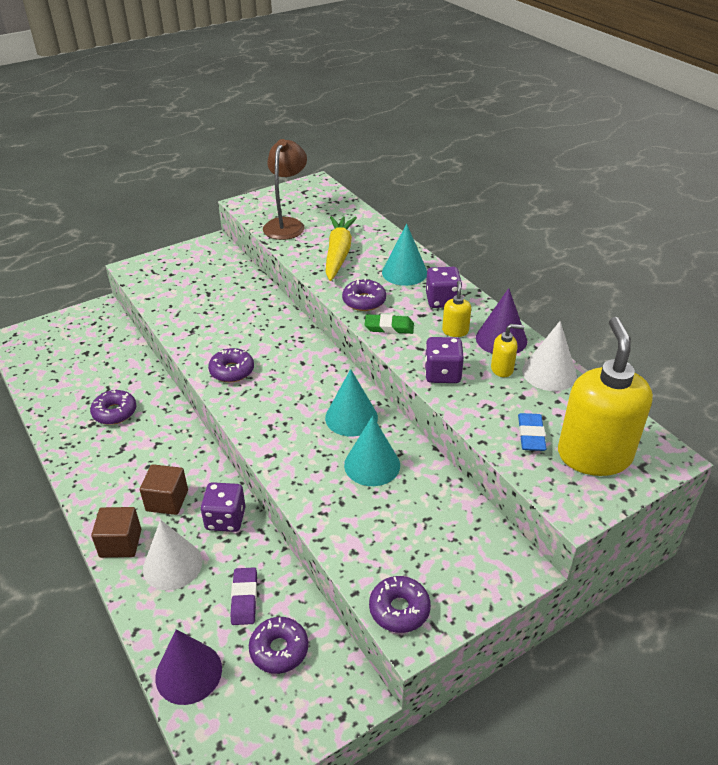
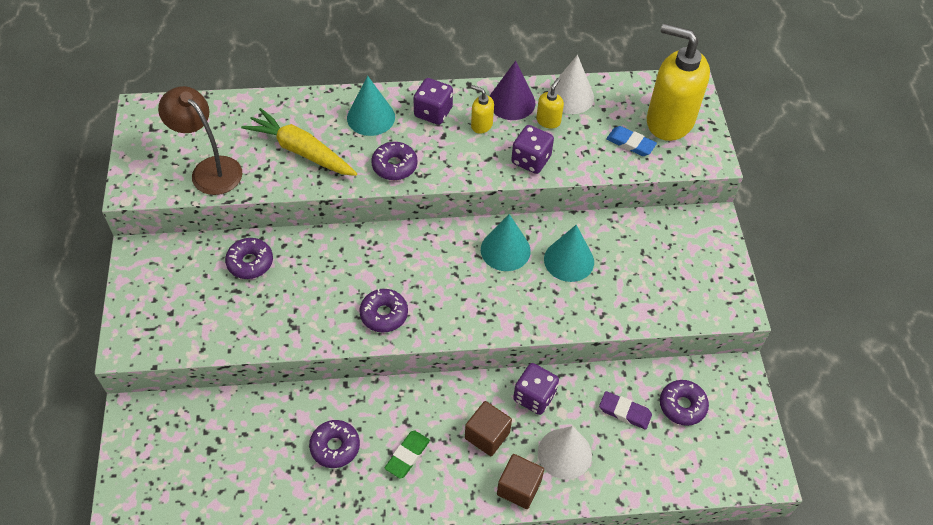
camera: 65 degrees left, 15 degrees up
purple cone [155,629,222,705] -> none
green eraser [365,314,414,334] -> green eraser moved to [384,430,430,479]
purple donut [369,576,431,633] -> purple donut moved to [225,238,273,279]

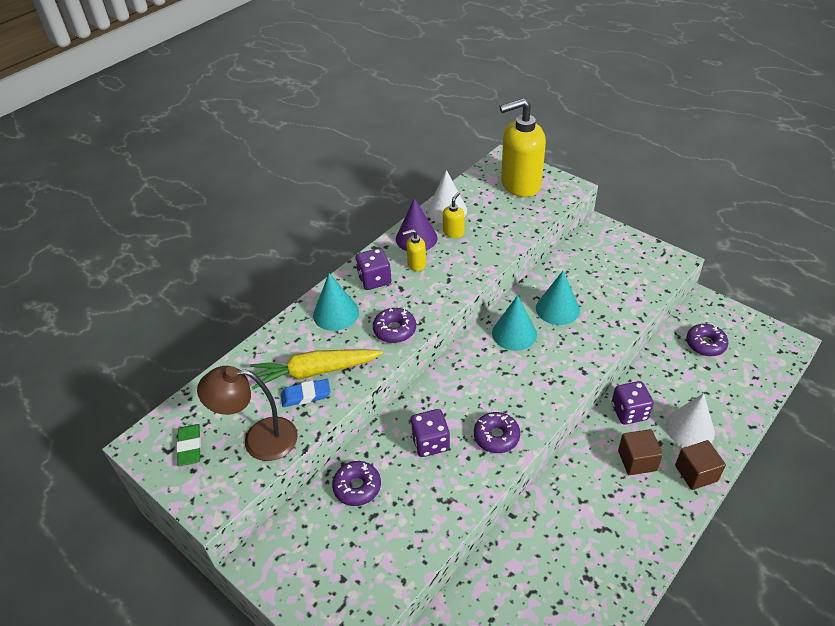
camera: 40 degrees left, 10 degrees down
purple donut [309,420,360,468] -> none
green eraser [384,430,430,479] -> green eraser moved to [177,424,201,466]
purple dice [511,125,554,174] -> purple dice moved to [410,409,450,457]
yellow soap dispenser [536,78,564,129] -> yellow soap dispenser turned 45 degrees clockwise [443,192,464,238]
purple eraser [599,391,652,430] -> none
blue eraser [606,126,657,156] -> blue eraser moved to [281,379,331,407]

